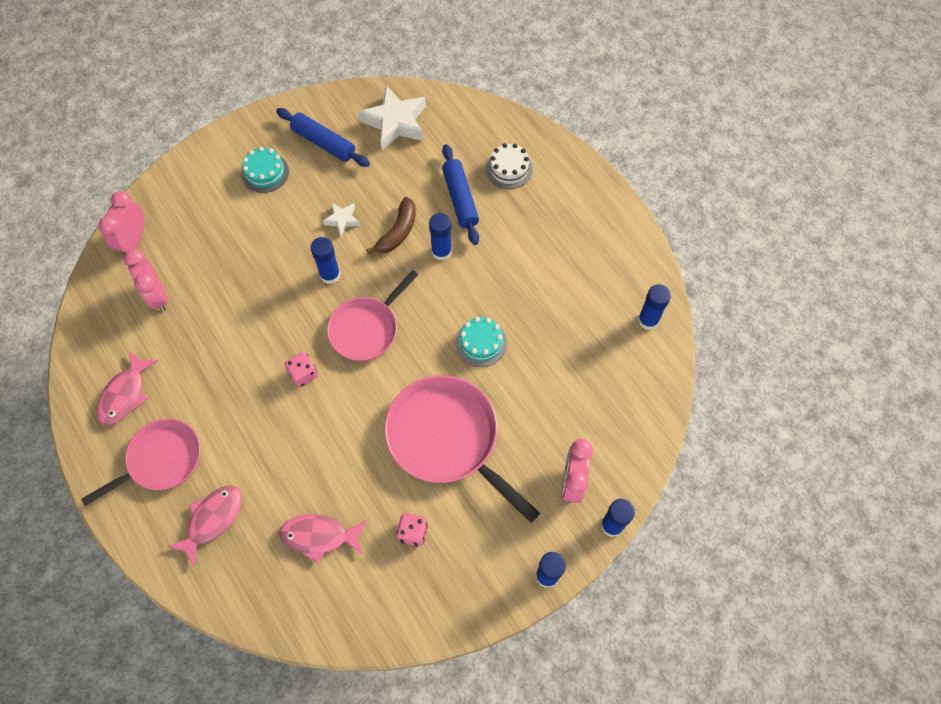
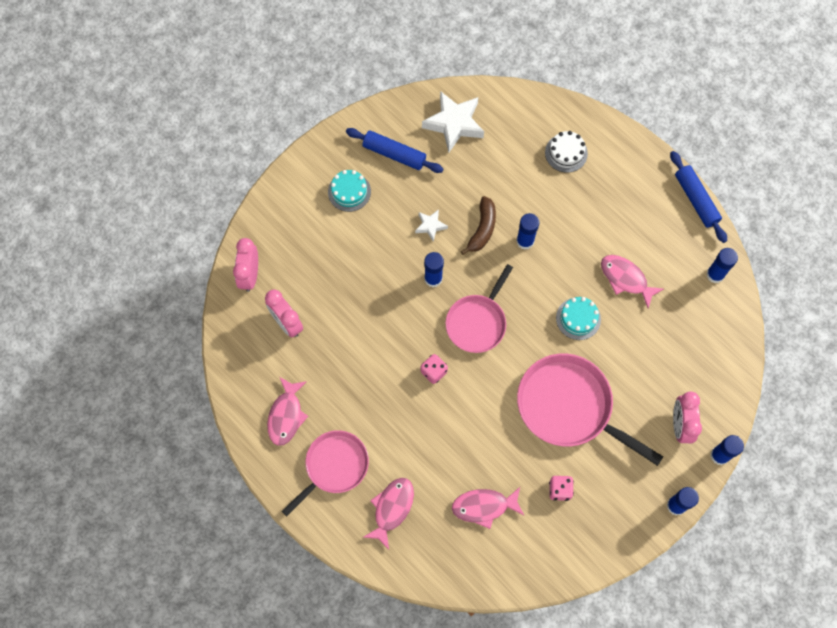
camera: 10 degrees left, 5 degrees up
blue rolling pin [442,144,479,245] -> blue rolling pin moved to [670,151,727,243]
none -> pink fish [601,255,664,308]

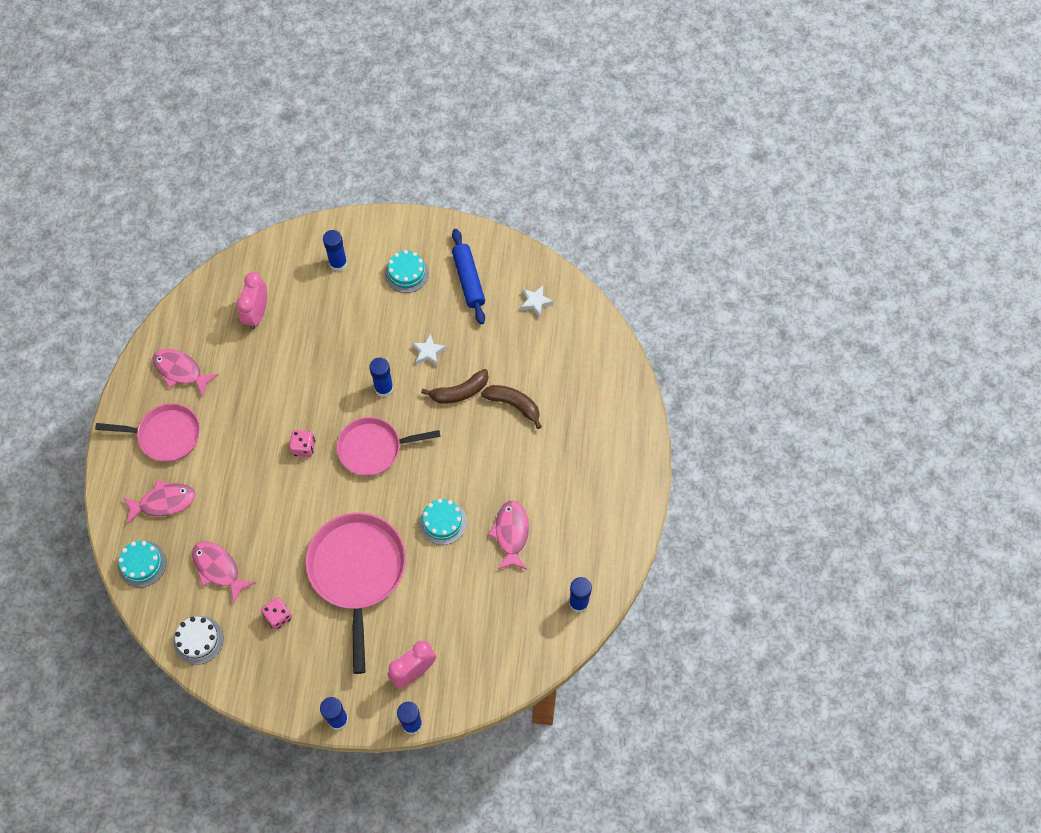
camera: 50 degrees right, 5 degrees down
pink clock [233,238,258,292] -> none
pink fish [267,377,308,446] -> pink fish turned 60 degrees clockwise [152,349,219,397]
white star [422,91,484,152] -> white star [521,286,554,318], size x0.51
blue glue stick [516,213,539,250] -> blue glue stick moved to [323,230,347,271]
white cake [545,131,588,173] -> white cake moved to [174,616,224,665]
blue rolling pin [670,151,727,243] -> none
none -> turquoise cake [118,541,167,588]
none -> brown banana [481,385,542,429]

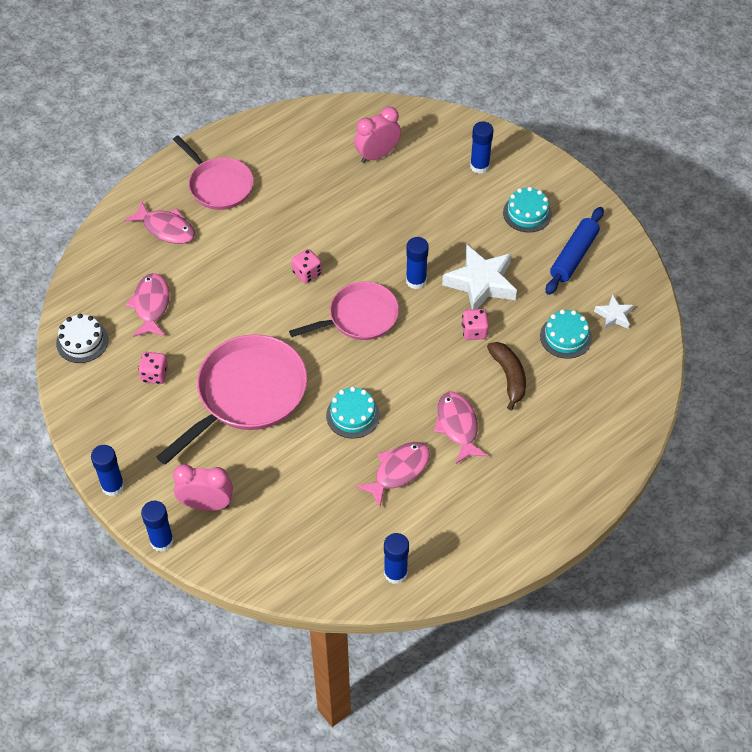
camera: 45 degrees right, 10 degrees down
turquoise cake [118,541,167,588] -> turquoise cake moved to [540,309,592,359]
pink fish [152,349,219,397] -> pink fish moved to [434,392,488,464]
pink pan [337,417,440,476] -> pink pan turned 120 degrees clockwise [289,282,399,340]
white star [412,333,446,367] -> white star [442,245,517,309], size x1.96
brown banana [421,369,488,404] -> pink dice [462,309,489,340]

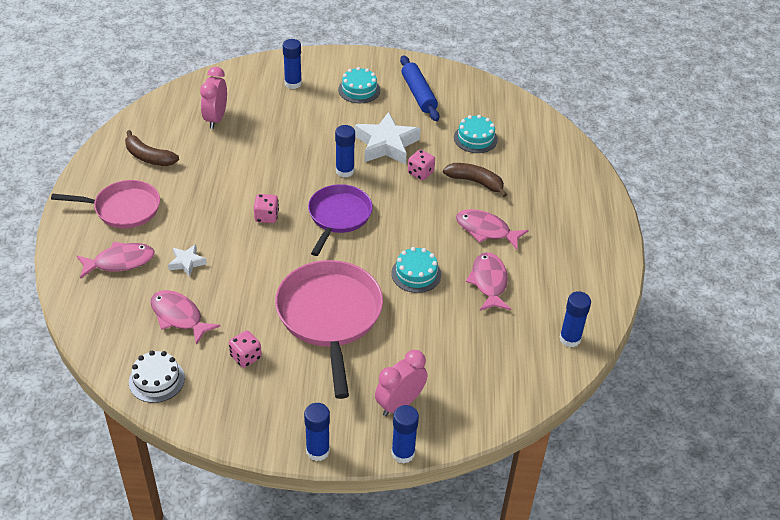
camera: 50 degrees left, 10 degrees down
pink pan [289,282,399,340] -> purple pan [308,184,373,256]
white star [594,295,634,330] -> white star moved to [168,244,207,277]
none -> brown banana [125,130,179,166]

